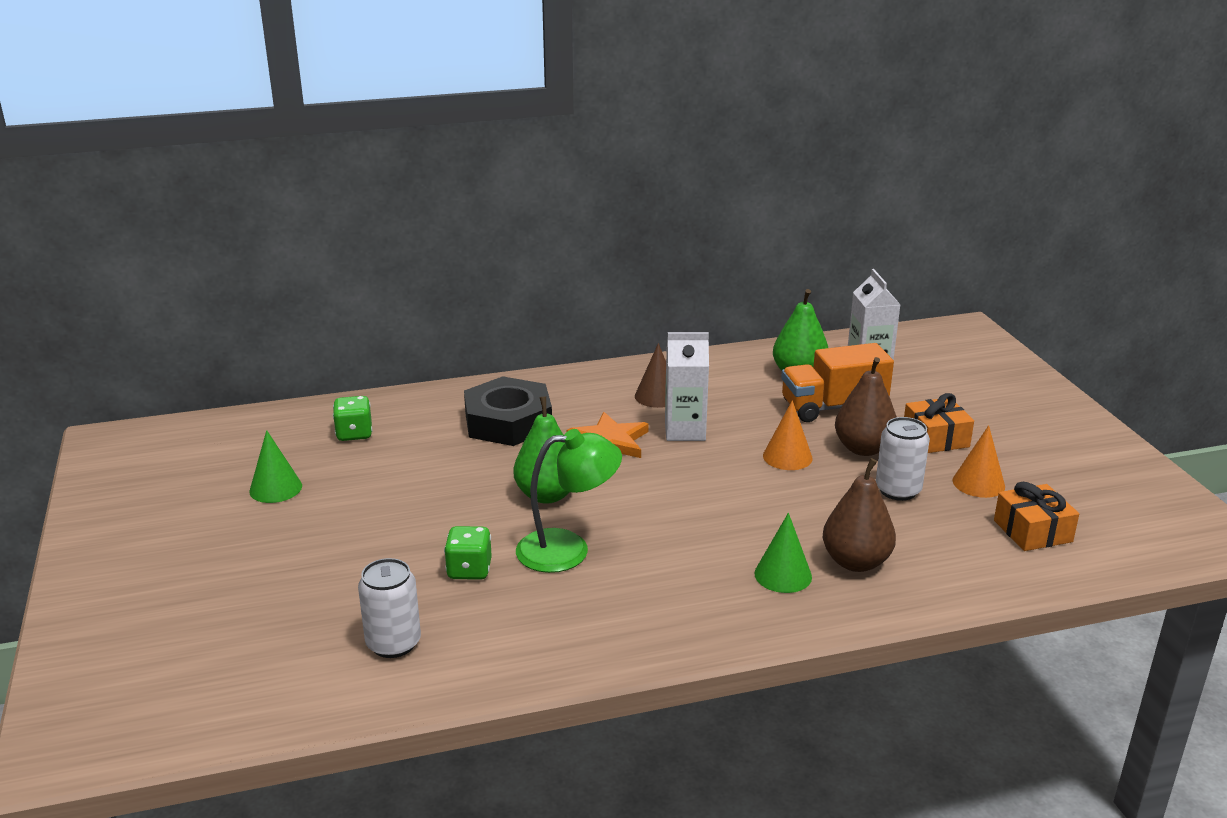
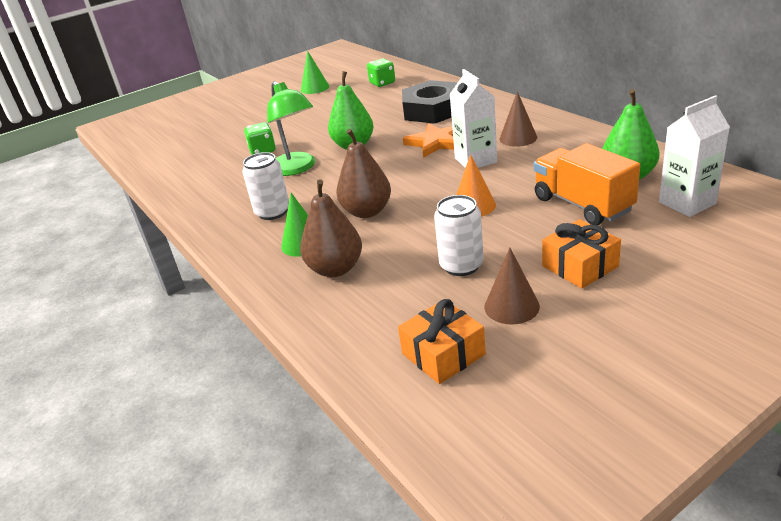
camera: 75 degrees right, 5 degrees up
white can [358,558,421,658] -> white can moved to [242,152,289,220]
brown pear [835,357,897,456] -> brown pear moved to [336,129,391,218]
orange cone [952,425,1005,498] -> brown cone [484,248,540,324]

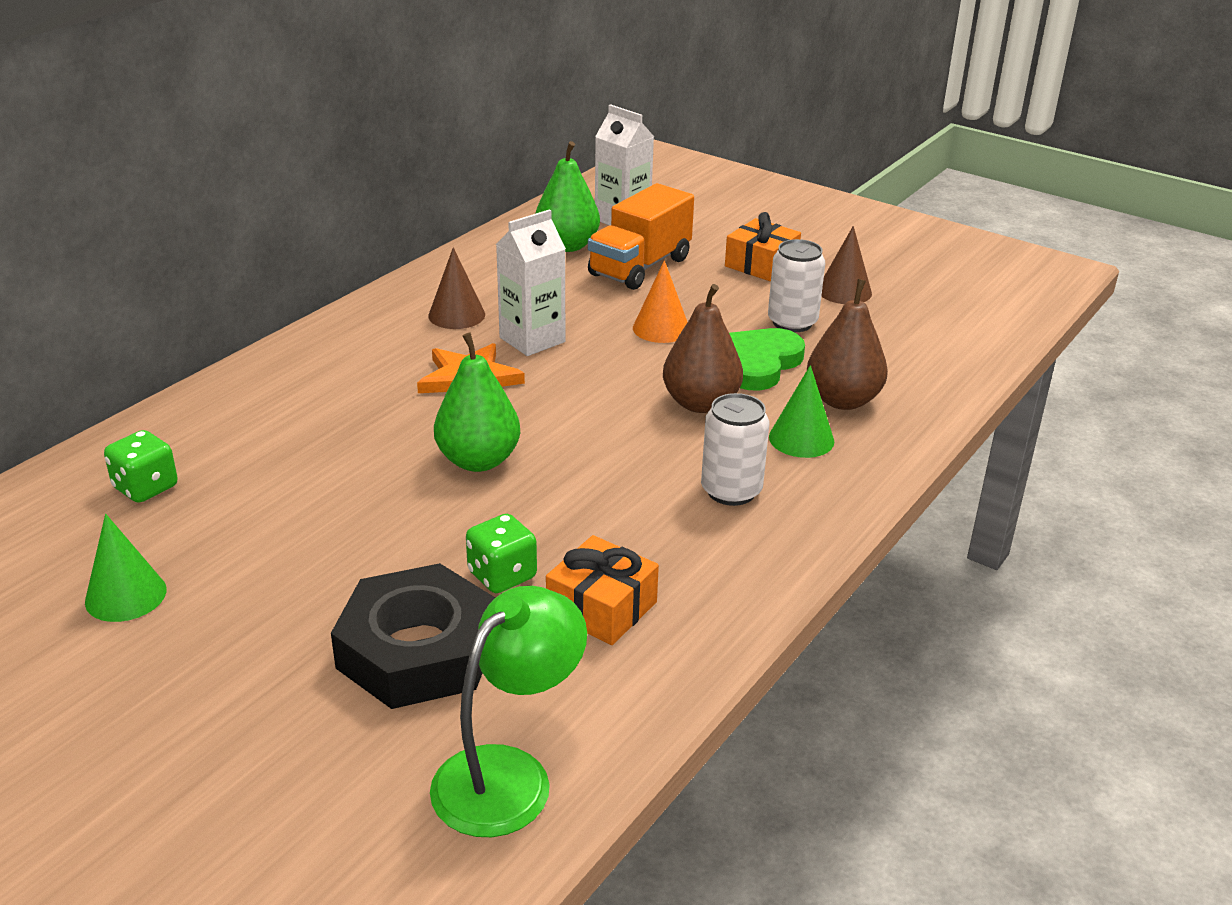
camera: 115 degrees left, 0 degrees up
green lamp [267,81,316,176] -> green lamp moved to [430,586,587,837]
orange gift [398,299,486,384] -> orange gift moved to [546,535,659,645]
black nut [402,80,458,124] -> black nut moved to [331,563,495,709]
none -> green heart [729,328,805,391]

